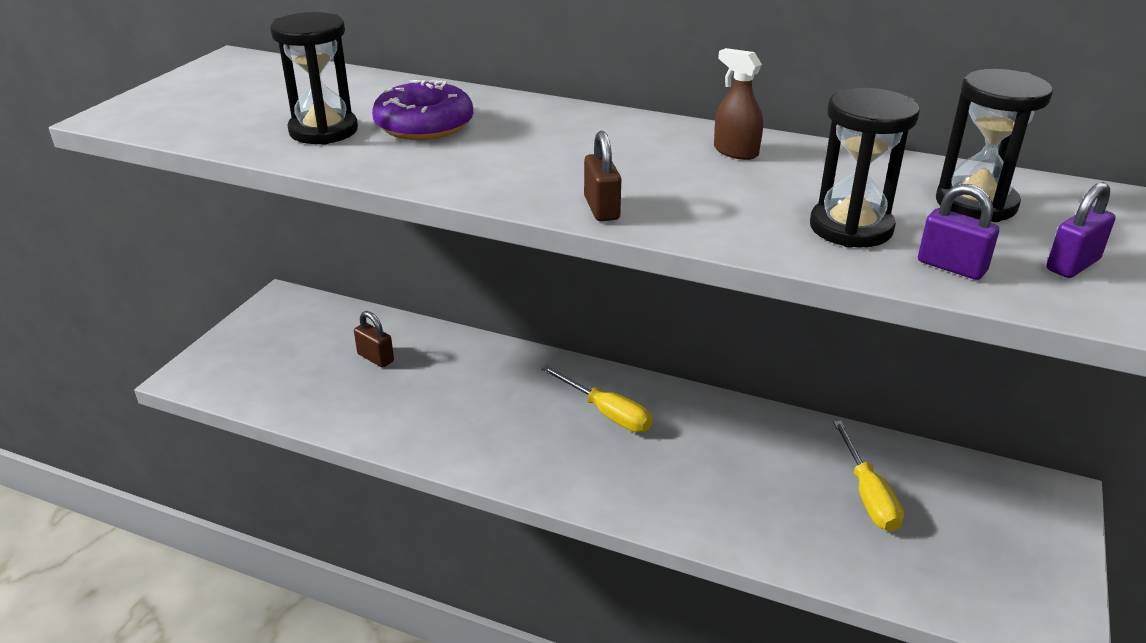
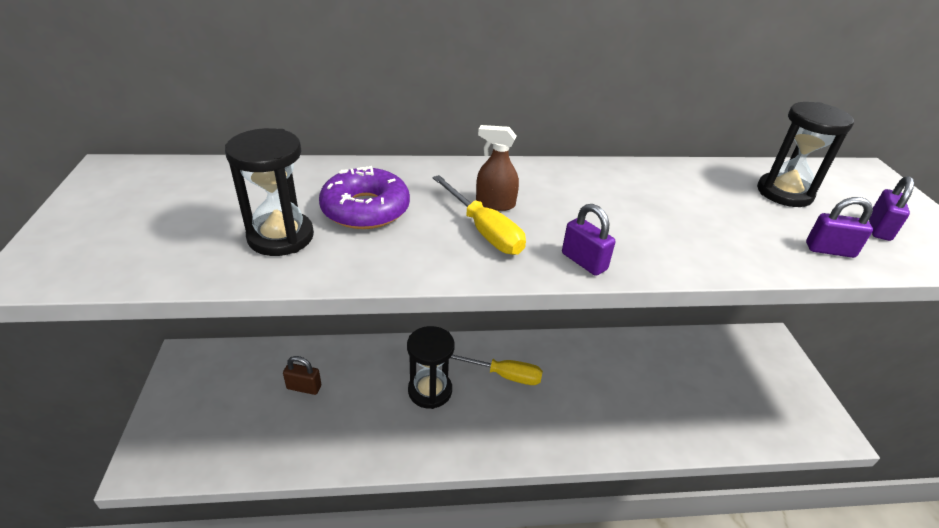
camera: 30 degrees left, 5 degrees up
brown padlock [584,131,621,221] -> purple padlock [562,204,615,276]
brown spray bottle [714,48,763,160] -> brown spray bottle moved to [476,125,519,211]
black hourglass [810,88,920,248] -> black hourglass moved to [407,326,455,409]
yellow screwdriver [833,421,904,532] -> yellow screwdriver moved to [432,175,526,255]

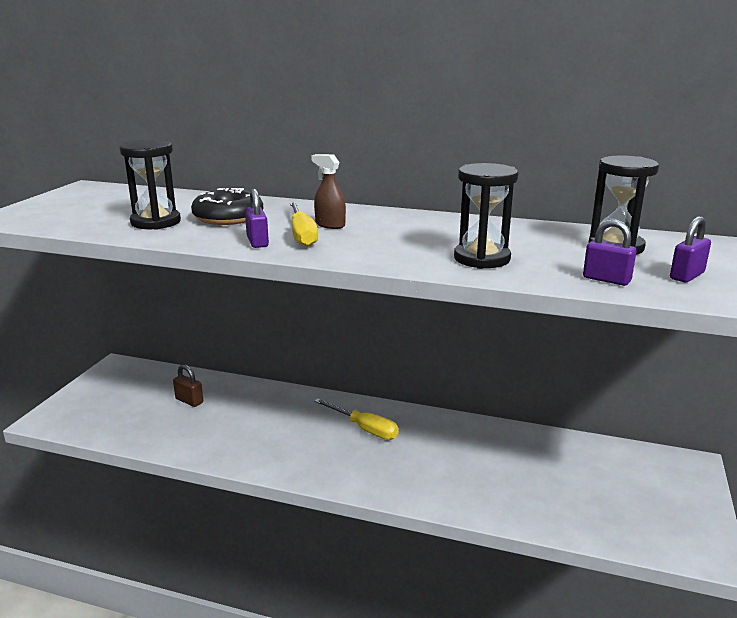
camera: 25 degrees right, 15 degrees down
purple donut [319,166,410,229] -> black donut [191,188,263,225]
black hourglass [407,326,455,409] -> black hourglass moved to [454,163,518,269]
purple padlock [562,204,615,276] -> purple padlock moved to [245,189,269,248]

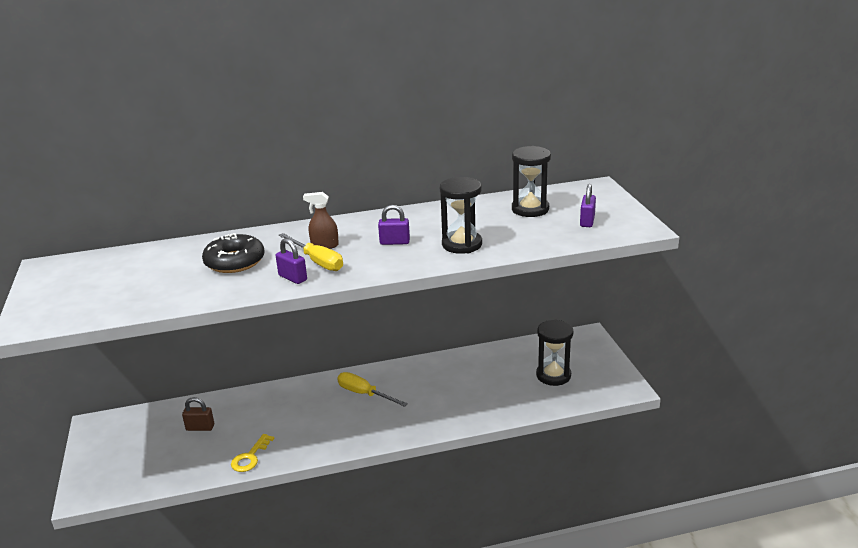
camera: 30 degrees left, 5 degrees up
black hourglass [119,139,181,230] -> black hourglass moved to [536,319,573,386]
yellow screwdriver [314,398,399,440] -> yellow screwdriver turned 150 degrees counterclockwise [337,372,408,407]
purple padlock [583,219,637,286] -> purple padlock moved to [378,205,410,245]
none -> yellow key [231,434,275,472]

